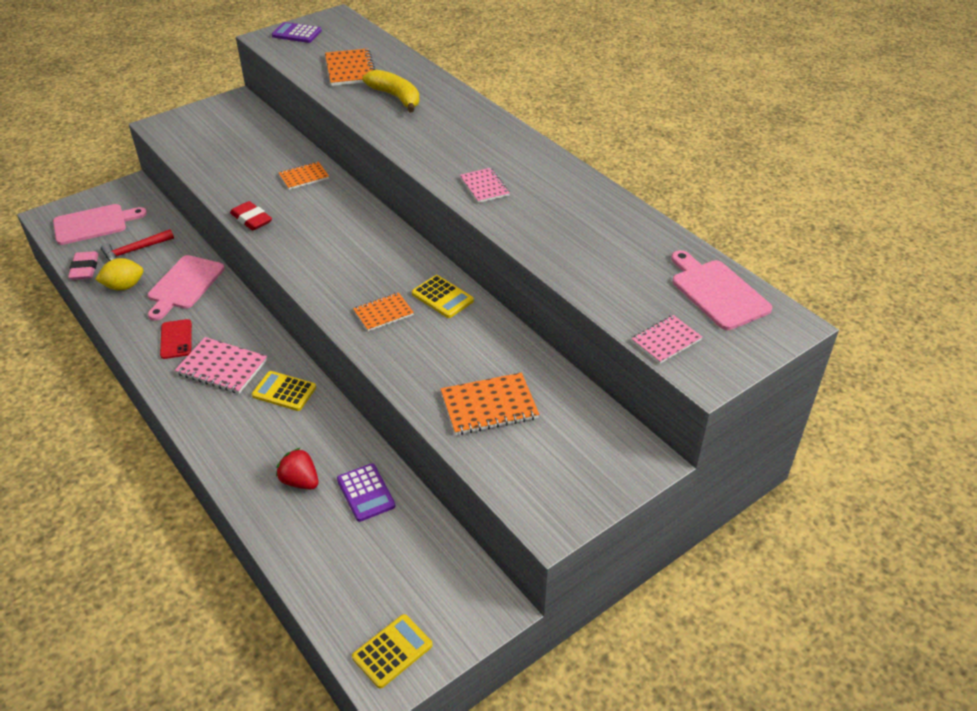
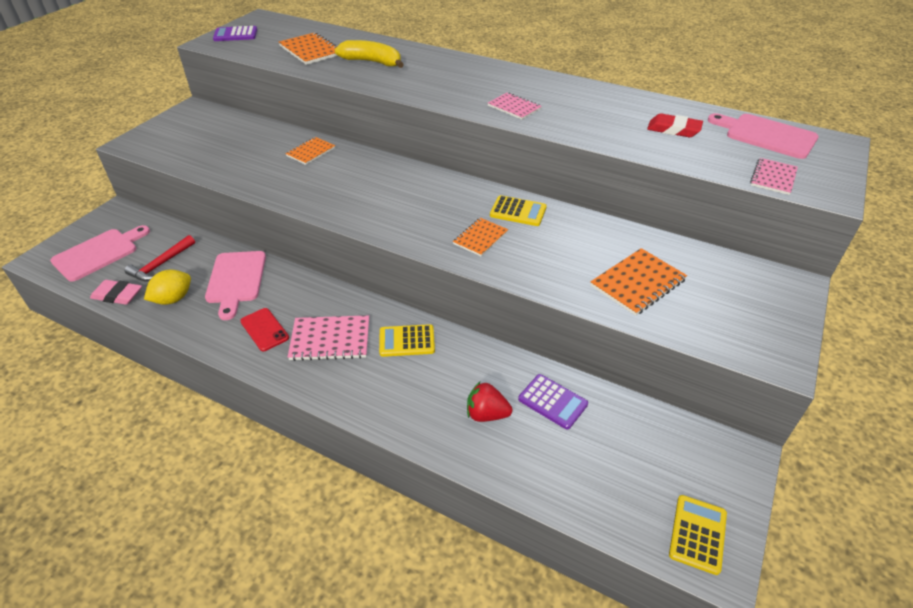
camera: 25 degrees left, 0 degrees up
pink eraser [68,251,99,280] -> pink eraser turned 45 degrees counterclockwise [90,280,142,305]
red eraser [230,201,272,231] -> red eraser moved to [647,113,703,137]

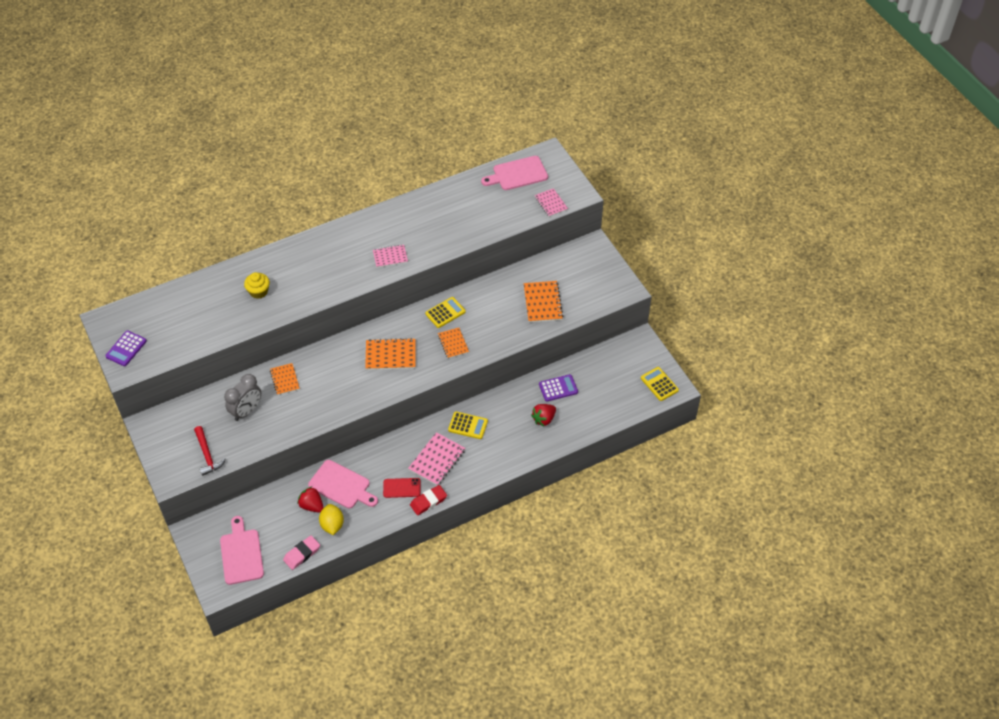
camera: 55 degrees left, 10 degrees up
red hammer [125,235,195,282] -> red hammer moved to [194,426,226,476]
orange notebook [279,32,338,65] -> orange notebook moved to [365,338,415,370]
yellow banana [335,40,404,68] -> yellow cupcake [244,272,270,299]
yellow calculator [379,324,435,357] -> yellow calculator turned 105 degrees counterclockwise [448,411,488,439]
red eraser [647,113,703,137] -> red eraser moved to [410,485,447,515]
none -> grey clock [224,374,261,421]
none -> red strawberry [297,486,324,512]

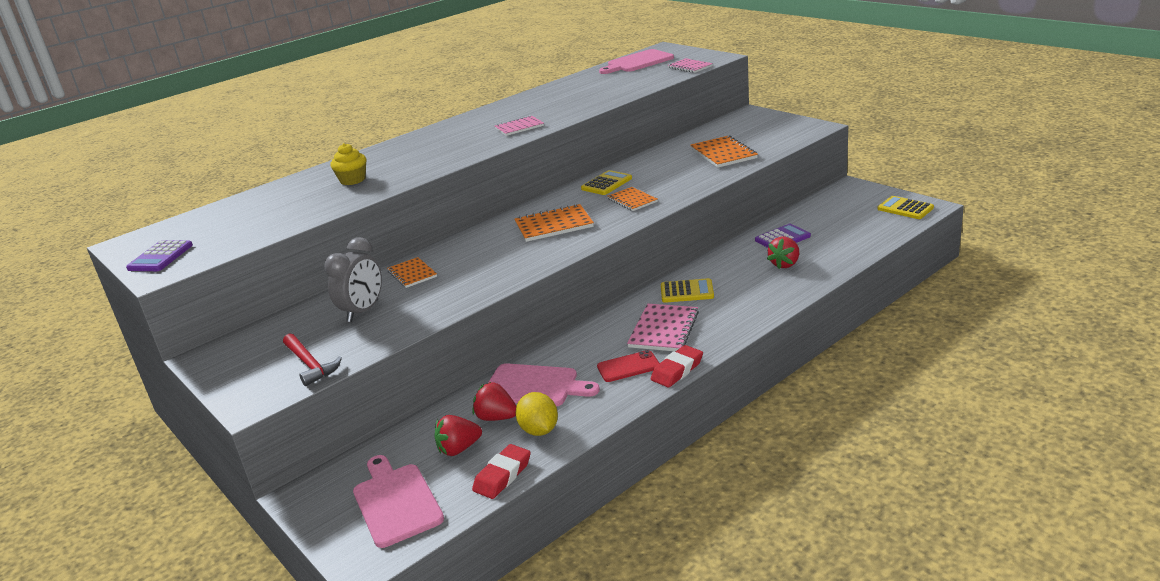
camera: 10 degrees left, 25 degrees down
pink eraser [283,535,320,570] -> red eraser [472,444,531,499]
none -> red strawberry [434,415,482,456]

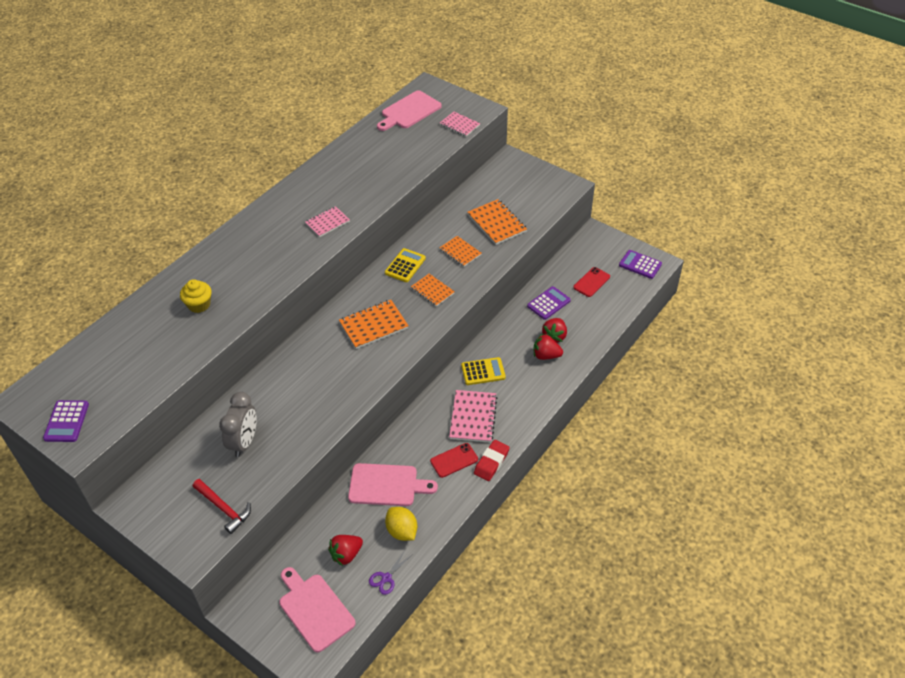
camera: 15 degrees left, 20 degrees up
orange notebook [387,257,437,288] -> orange notebook moved to [440,236,481,266]
red strawberry [472,382,516,421] -> red strawberry moved to [534,334,563,360]
red eraser [472,444,531,499] -> purple scissors [369,551,413,595]
yellow calculator [877,196,934,219] -> purple calculator [619,250,662,279]
none -> red phone [573,267,610,297]

